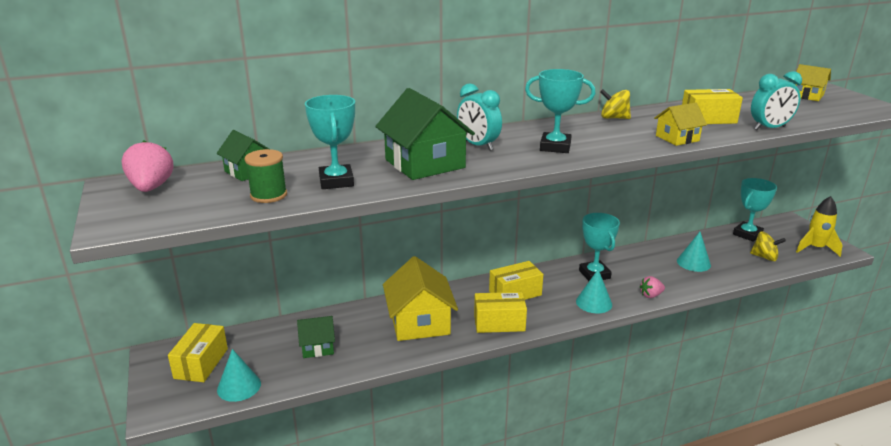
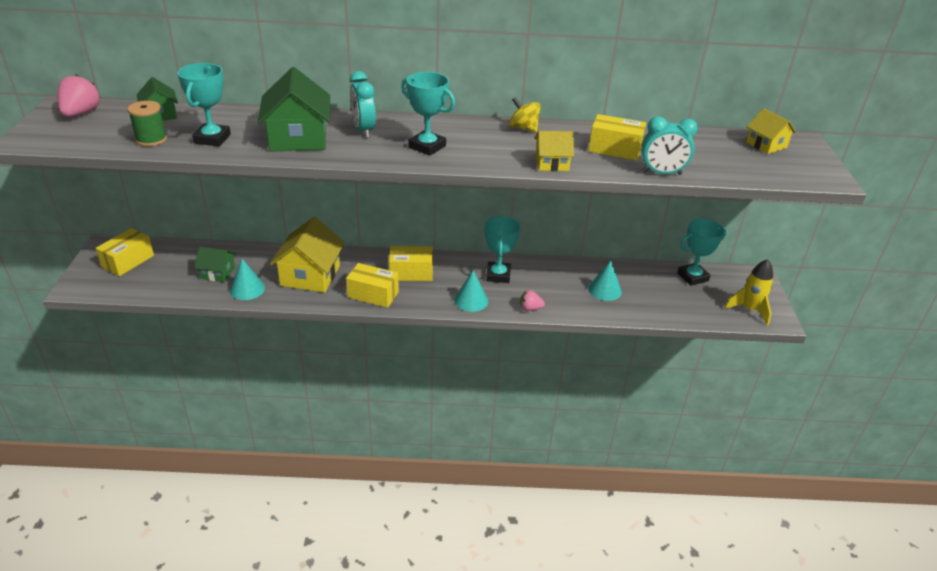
camera: 20 degrees right, 10 degrees up
turquoise cone [217,349,261,402] -> turquoise cone moved to [230,259,265,300]
yellow spinning top [750,231,786,261] -> none

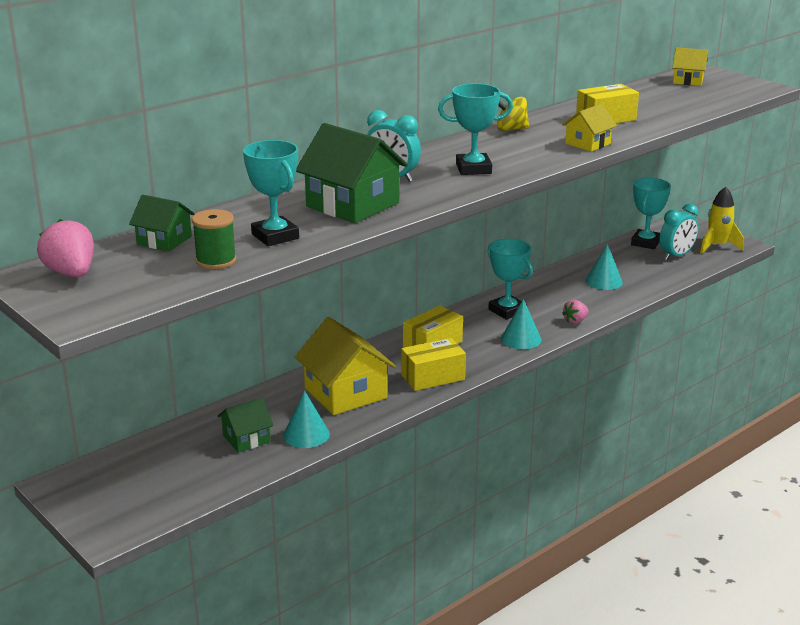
camera: 40 degrees left, 10 degrees down
yellow box [96,228,154,276] -> none
turquoise clock [641,116,698,175] -> turquoise clock moved to [659,204,699,260]

